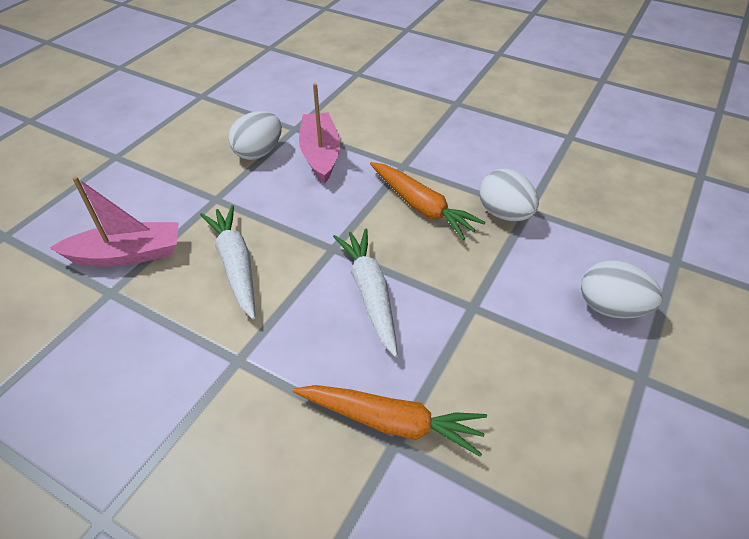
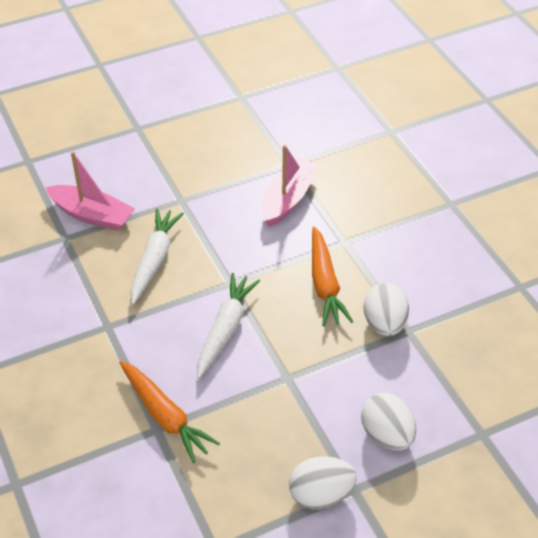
camera: 35 degrees right, 0 degrees up
white egg [228,111,282,160] -> white egg moved to [289,456,357,509]

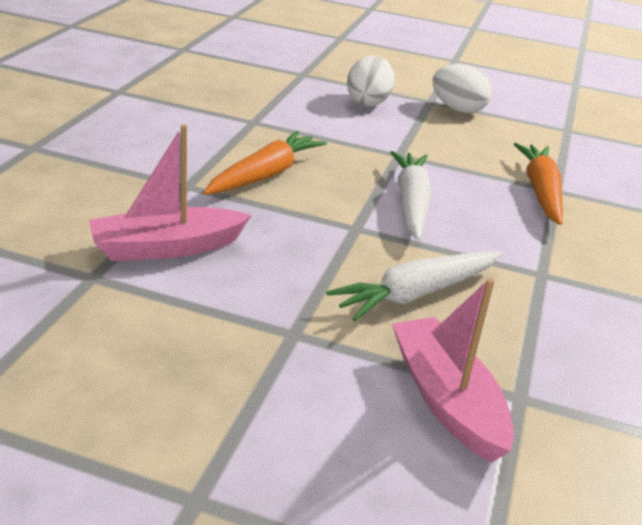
camera: 140 degrees left, 15 degrees down
white carrot [197,273,260,378] -> white carrot turned 120 degrees clockwise [390,151,432,240]
white egg [364,283,409,336] -> none

